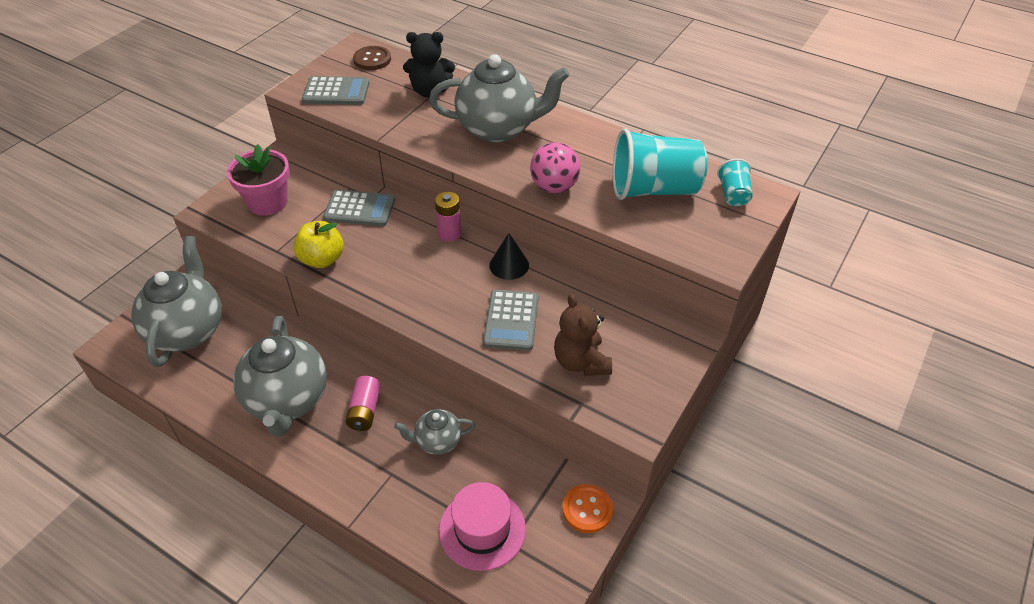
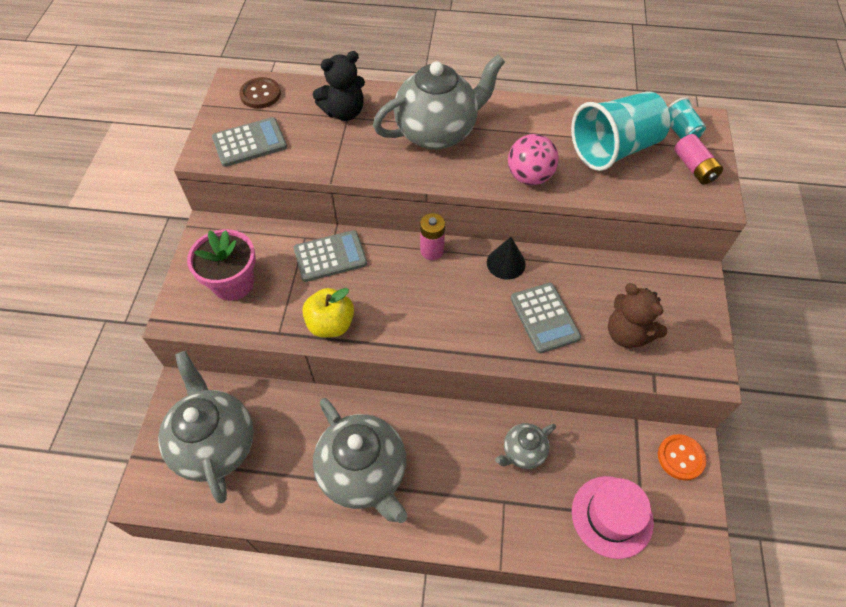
camera: 25 degrees left, 10 degrees up
pink battery [345,376,381,431] -> pink battery moved to [674,134,723,184]

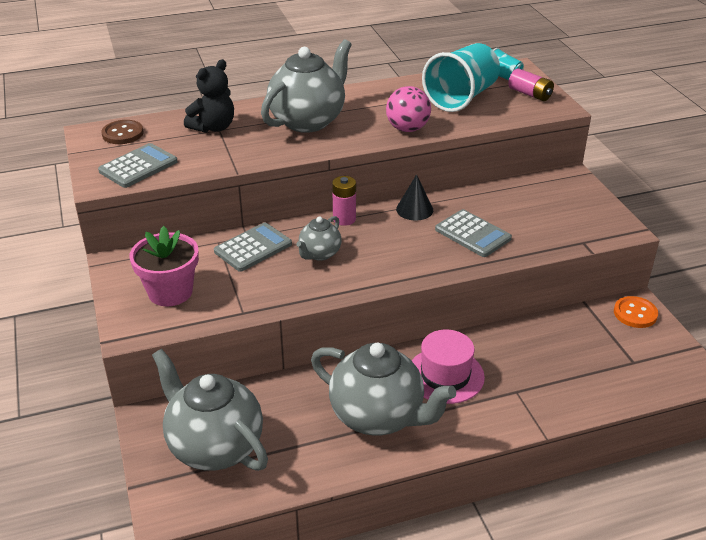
camera: 25 degrees left, 20 degrees down
yellow apple [302,288,354,338] -> none
grey teapot [495,423,556,469] -> grey teapot moved to [296,216,341,261]
pink hat [572,476,654,559] -> pink hat moved to [411,330,485,404]
brown teddy bear [608,283,667,348] -> none

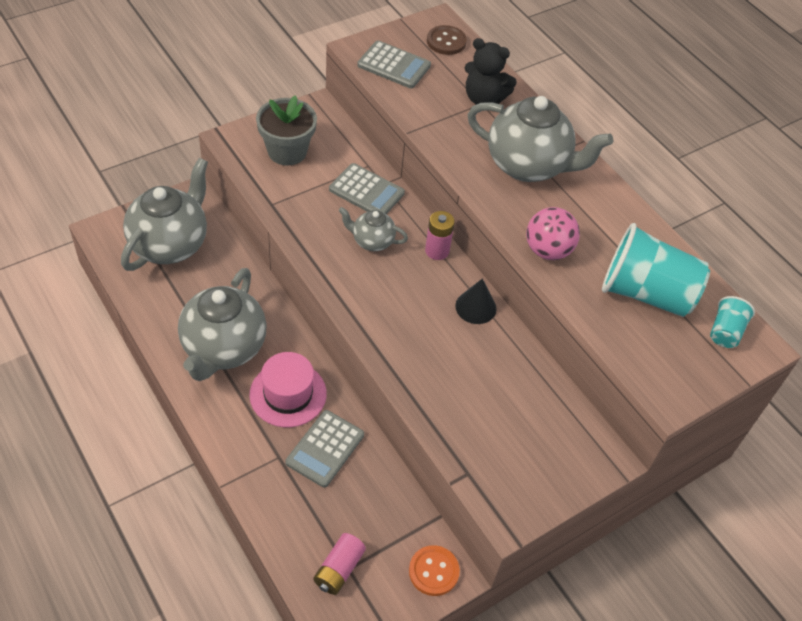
camera: 70 degrees right, 15 degrees up
pink flower pot [130,226,199,306] -> grey flower pot [256,95,317,166]
grey calculator [435,209,512,257] -> grey calculator moved to [285,410,364,488]
pink battery [508,68,554,101] -> pink battery moved to [313,533,366,595]

